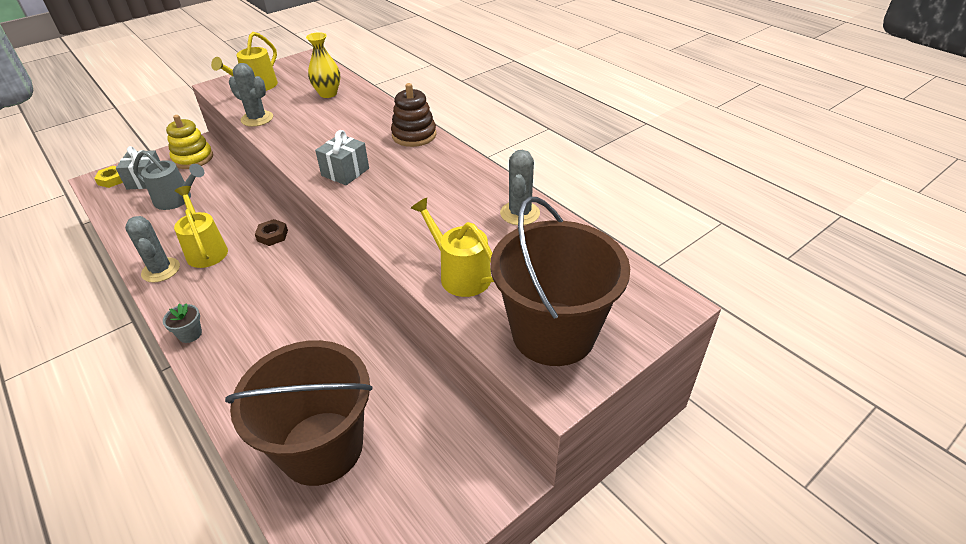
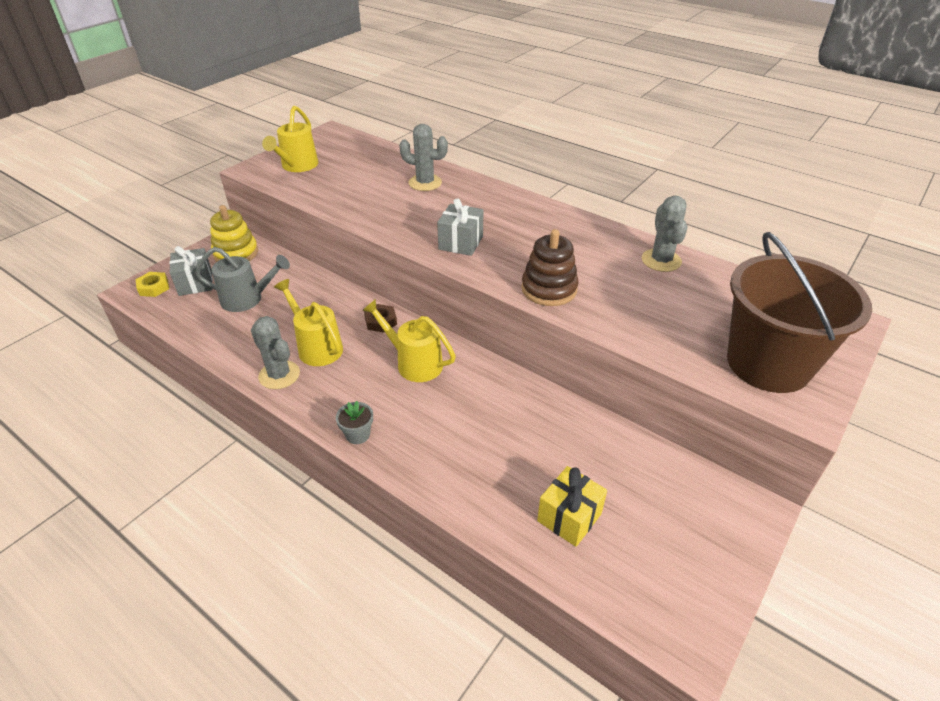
camera: 15 degrees left, 0 degrees up
brown bucket [225,340,373,486] -> yellow gift [537,466,607,547]
grey cactus [229,63,273,127] -> grey cactus moved to [399,124,448,191]
yellow vase [306,32,341,98] -> none
brown stacking toy [391,83,436,147] -> brown stacking toy moved to [521,229,579,306]
yellow watering can [411,198,494,297] -> yellow watering can moved to [362,299,456,382]

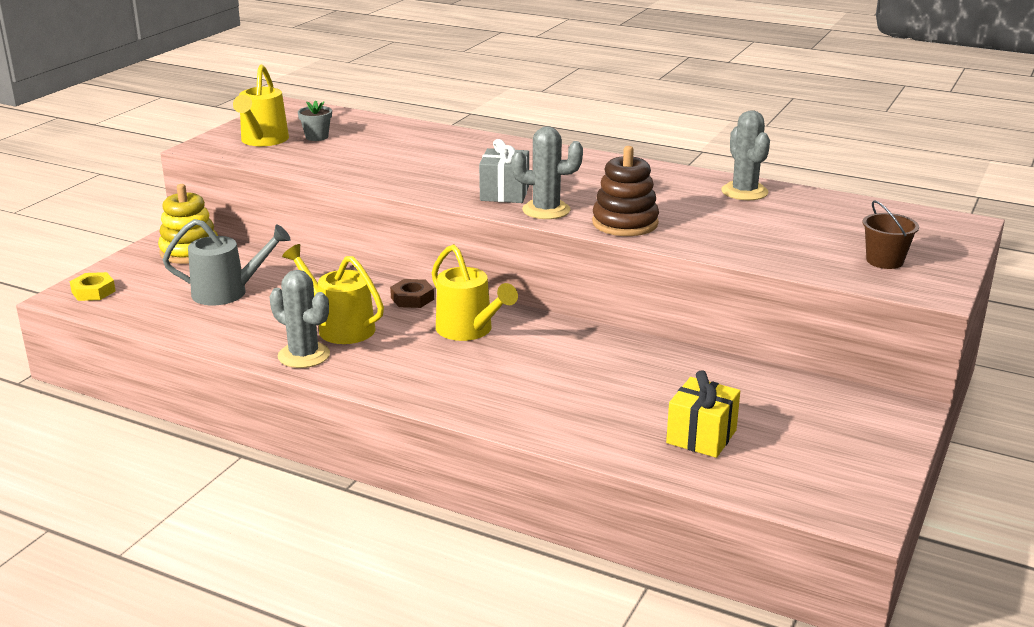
camera: 10 degrees left, 15 degrees down
grey gift [169,246,213,296] -> none
grey flower pot [336,401,373,444] -> grey flower pot moved to [298,100,332,141]
yellow watering can [362,299,456,382] -> yellow watering can turned 150 degrees counterclockwise [432,244,518,341]
grey cactus [399,124,448,191] -> grey cactus moved to [511,126,583,219]
brown bucket [727,232,872,393] -> brown bucket [863,201,919,269], size x0.40

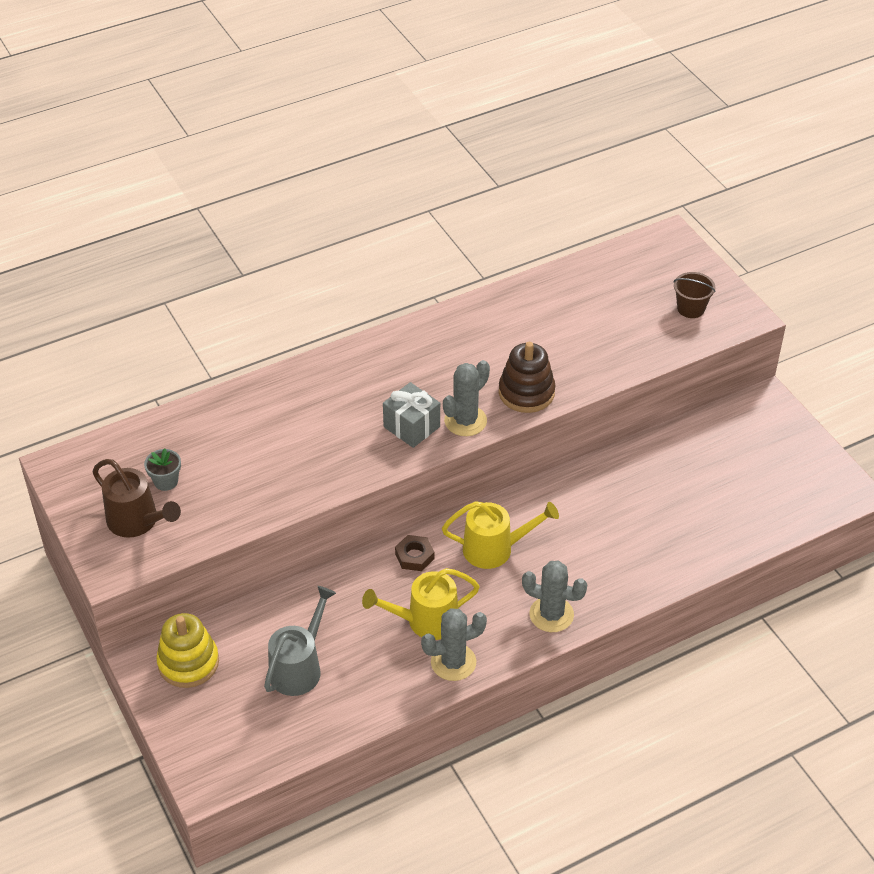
camera: 55 degrees left, 20 degrees up
yellow nut [70,272,116,301] -> none
yellow watering can [233,65,289,146] -> brown watering can [93,459,181,538]
yellow gift [666,370,740,458] -> none
grey cactus [721,110,770,200] -> grey cactus moved to [522,560,587,632]

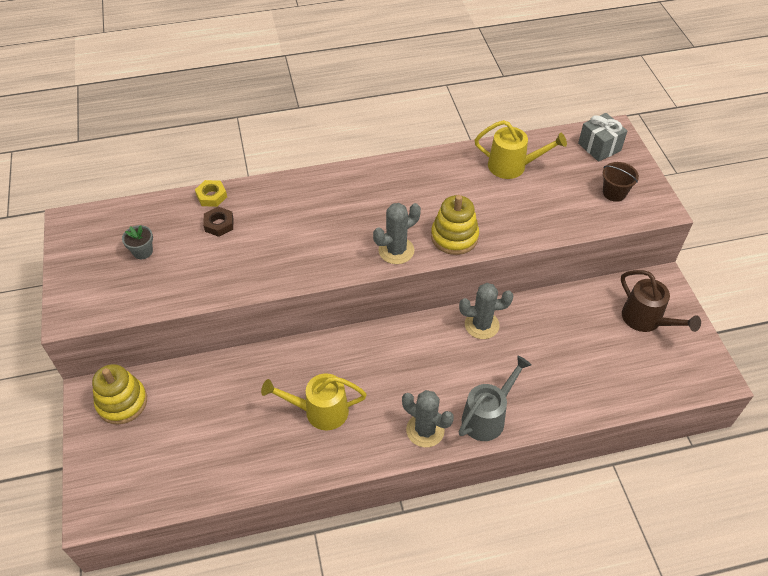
camera: 15 degrees right, 5 degrees up
brown watering can [93,459,181,538] -> brown watering can moved to [621,270,701,332]
grey watering can [264,586,336,696] -> grey watering can moved to [458,355,531,441]
grey gift [383,382,440,448] -> grey gift moved to [578,113,627,162]
brown nut [395,535,434,571] -> brown nut moved to [203,207,233,237]
grey cactus [421,608,487,681] -> grey cactus moved to [459,283,514,339]
yellow watering can [442,501,559,569] -> yellow watering can moved to [475,120,567,179]
brown stacking toy [499,342,555,413] -> yellow stacking toy [431,195,479,255]
none -> yellow nut [195,180,227,207]

